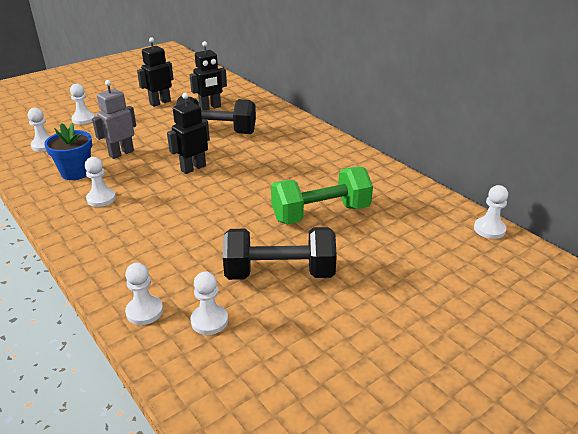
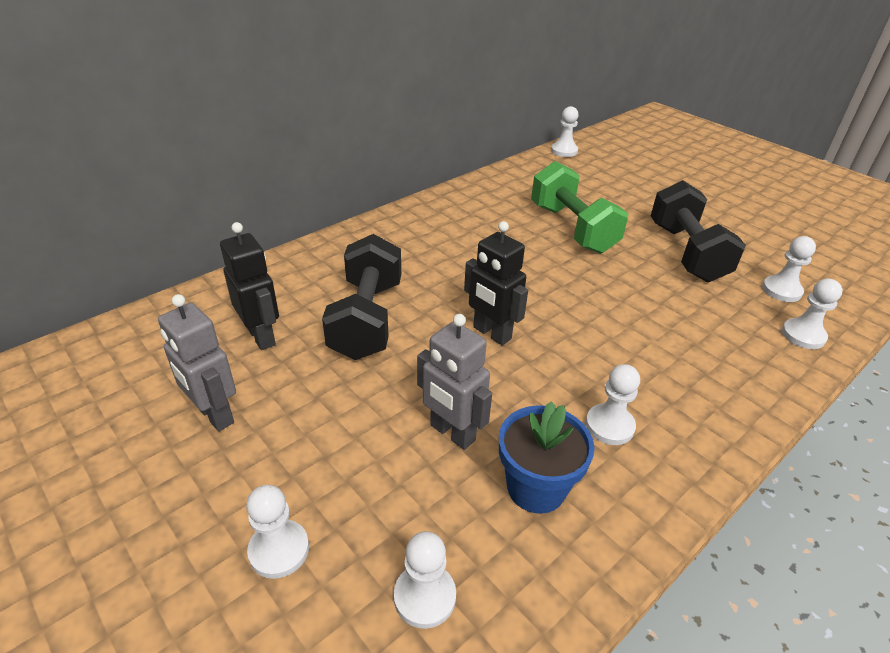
camera: 95 degrees left, 5 degrees up
black robot [137,37,174,107] -> grey robot [158,294,236,431]

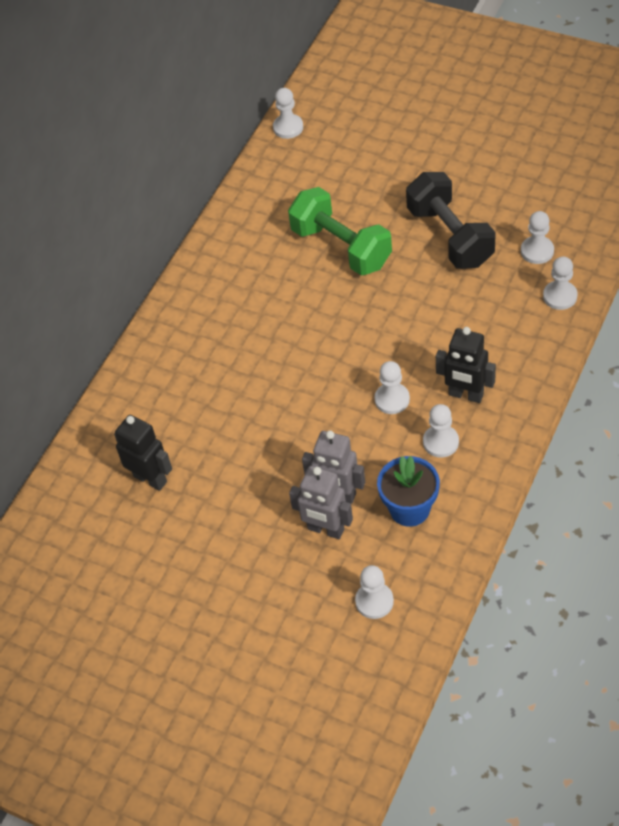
camera: 15 degrees left, 15 degrees up
grey robot [158,294,236,431] -> grey robot moved to [289,466,353,539]
white pawn [246,485,309,579] -> white pawn moved to [374,361,410,414]
black dumbbell [322,234,401,360] -> none
black robot [464,221,528,345] -> black robot moved to [436,327,496,403]

